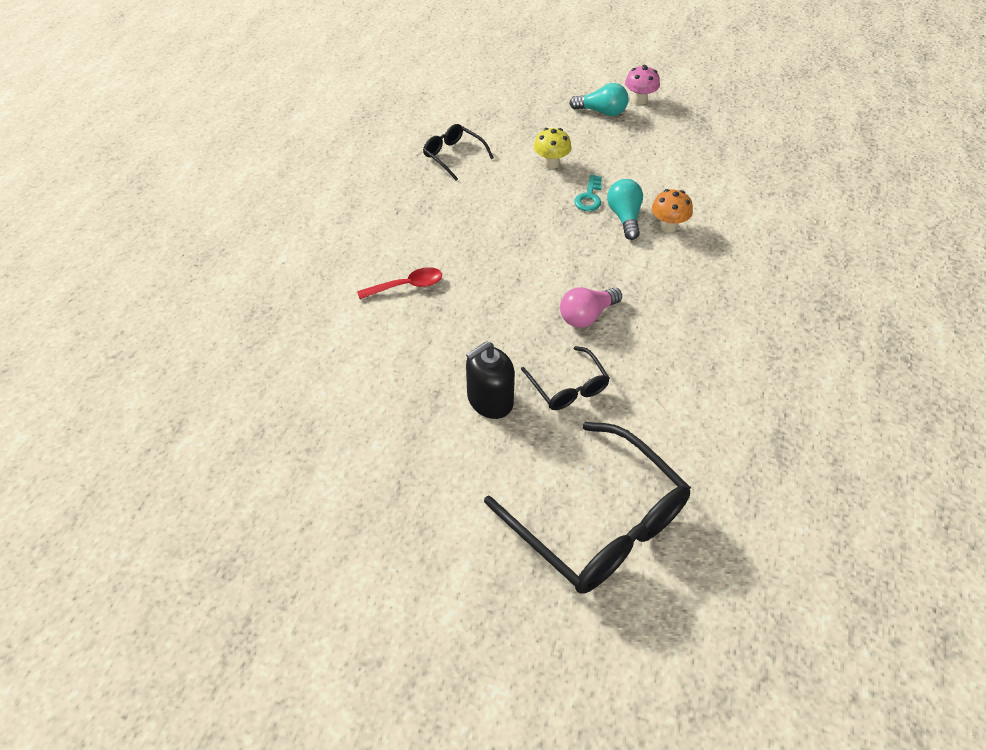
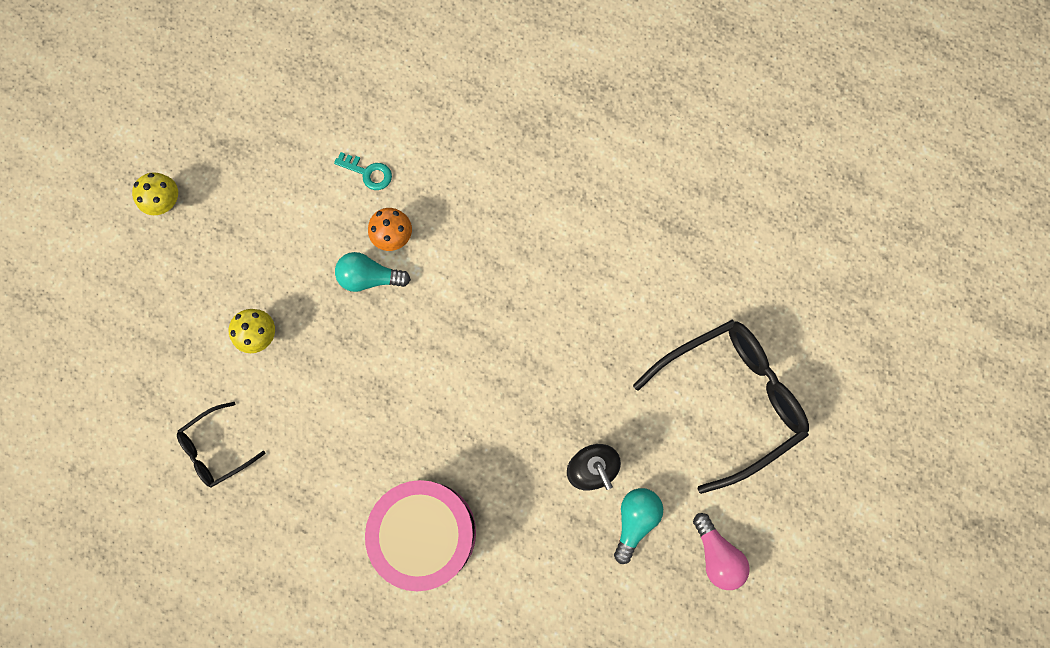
camera: 80 degrees left, 25 degrees up
red spoon [357,267,442,299] -> pink drum [365,480,476,591]
black glasses [521,346,610,410] -> none
pink light bulb [560,287,622,328] -> pink light bulb moved to [693,513,750,590]
turquoise light bulb [569,83,628,116] -> turquoise light bulb moved to [614,488,663,564]
turquoise key [574,175,602,211] -> turquoise key moved to [334,152,392,190]
pink mushroom [625,65,660,105] -> yellow mushroom [132,172,178,215]

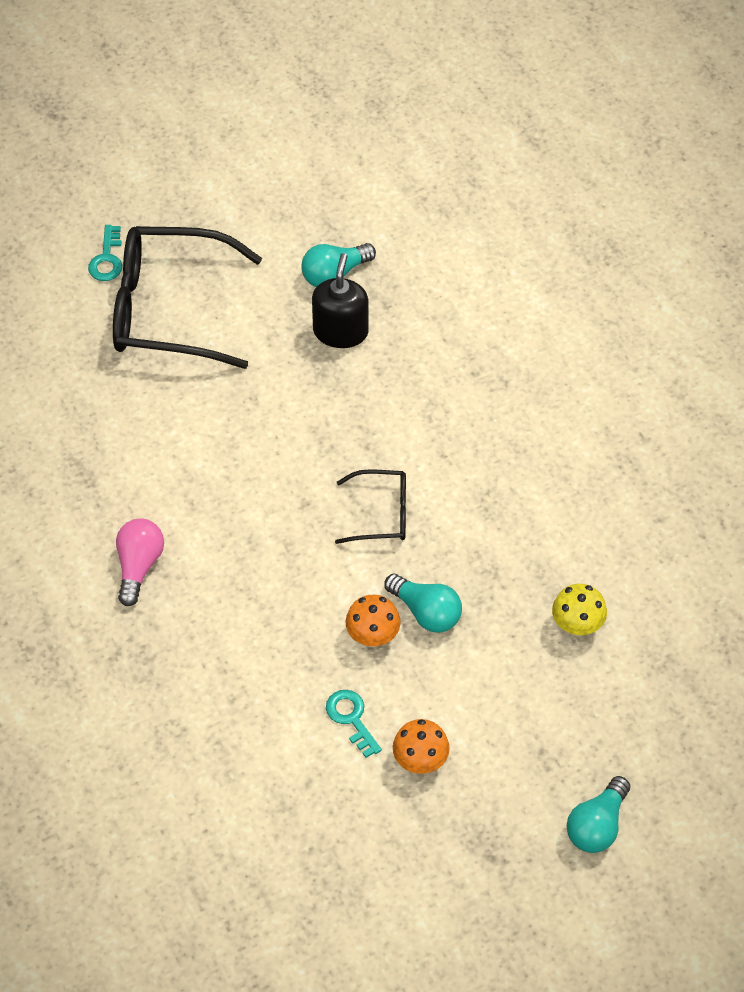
camera: 145 degrees left, 20 degrees down
yellow mushroom [132,172,178,215] -> turquoise light bulb [566,776,630,853]
black glasses [177,402,266,488] -> black glasses moved to [335,469,406,544]
pink drum [365,480,476,591] -> none
pink light bulb [693,513,750,590] -> pink light bulb moved to [116,518,164,606]
none -> turquoise key [88,225,122,281]
none -> orange mushroom [393,719,450,774]

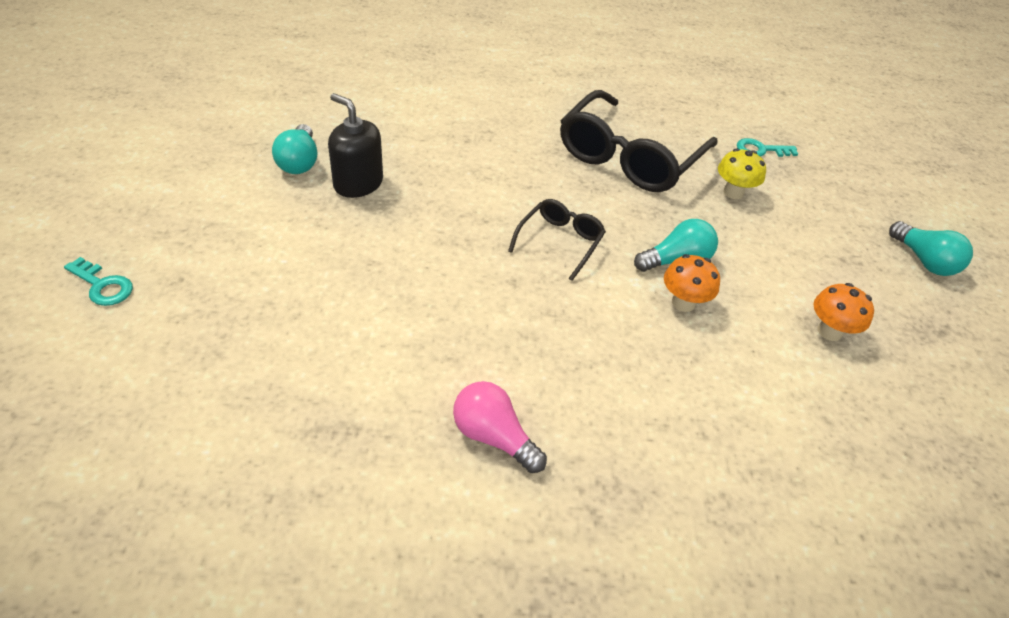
camera: 65 degrees left, 10 degrees down
black glasses [113,226,262,369] -> black glasses moved to [560,90,718,192]
turquoise key [326,690,382,758] -> turquoise key moved to [737,138,798,157]

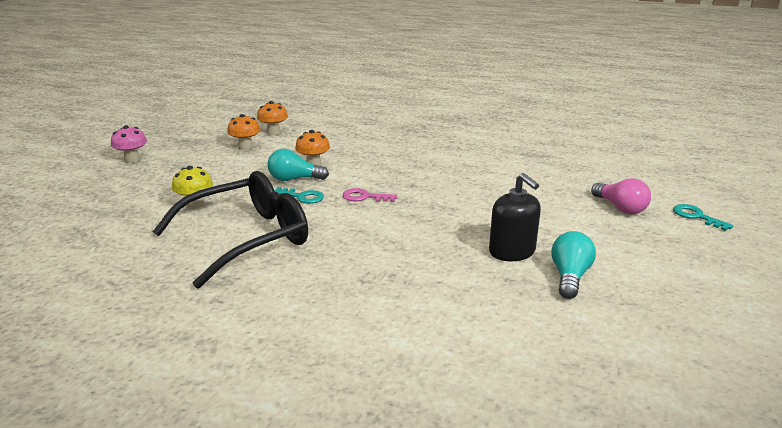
camera: 155 degrees left, 20 degrees down
pink light bulb [453,381,547,473] -> pink light bulb moved to [591,178,651,215]
black glasses [508,199,606,281] -> pink key [343,188,397,202]
turquoise key [737,138,798,157] -> turquoise key moved to [274,187,324,204]
turquoise light bulb [889,221,973,276] -> pink mushroom [111,125,147,163]
none -> orange mushroom [257,101,288,135]

